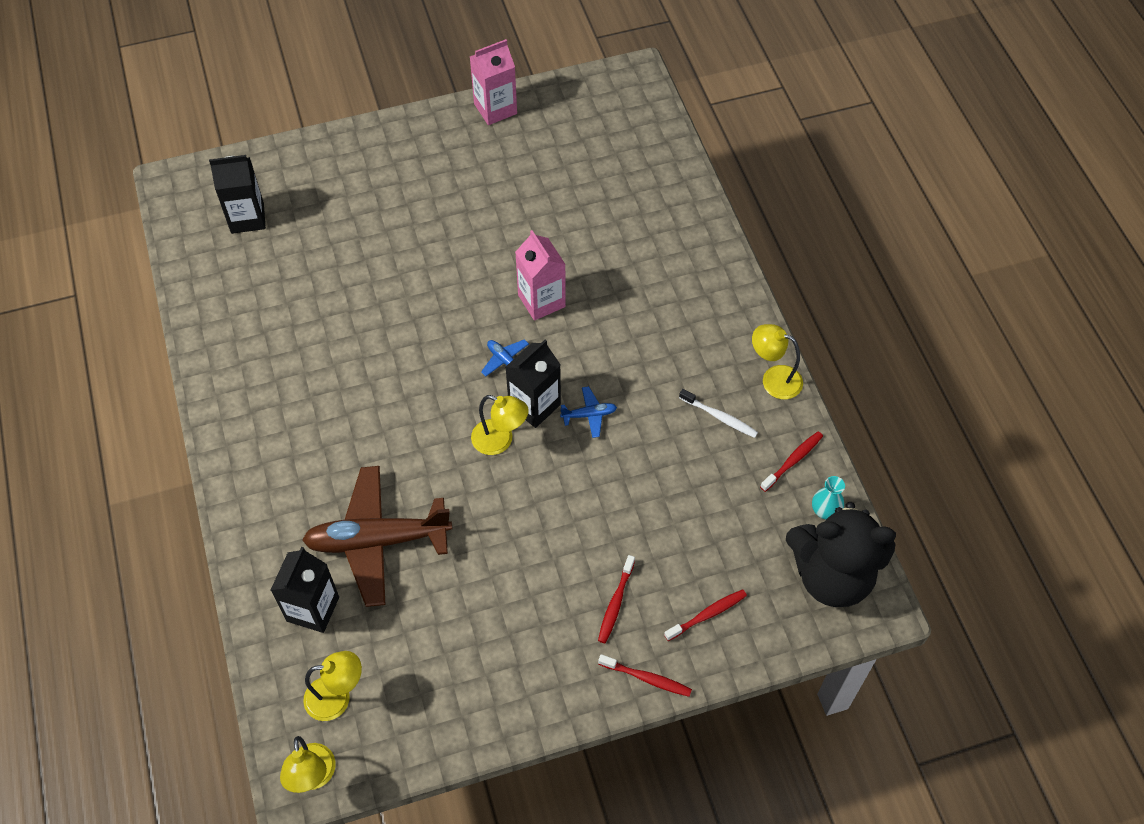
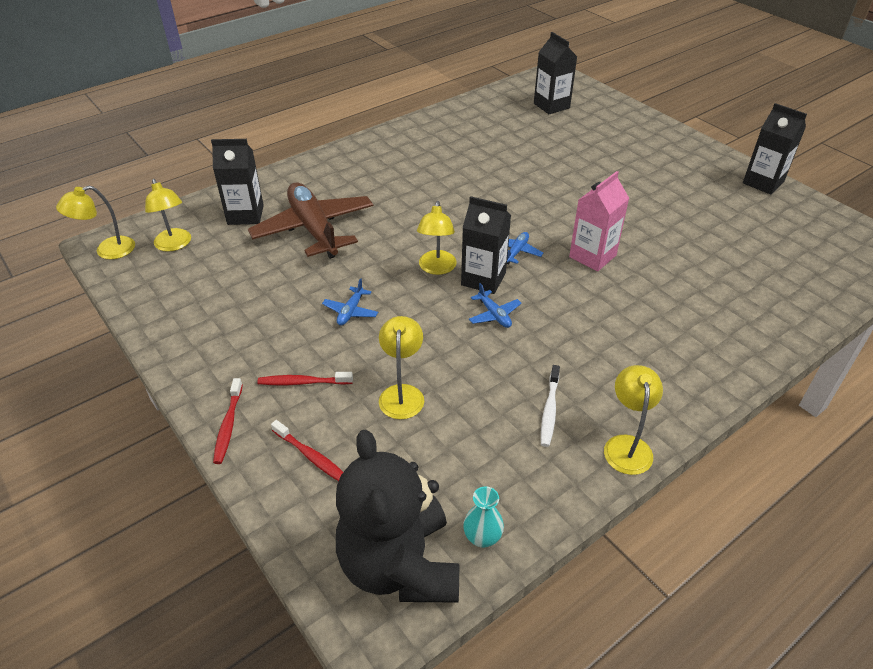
camera: 70 degrees right, 15 degrees down
pink carton [470,39,517,125] -> black carton [743,103,807,194]
red toothbrush [760,431,823,492] -> none
none -> blue plane [322,278,378,326]
none -> yellow lamp [379,316,424,419]

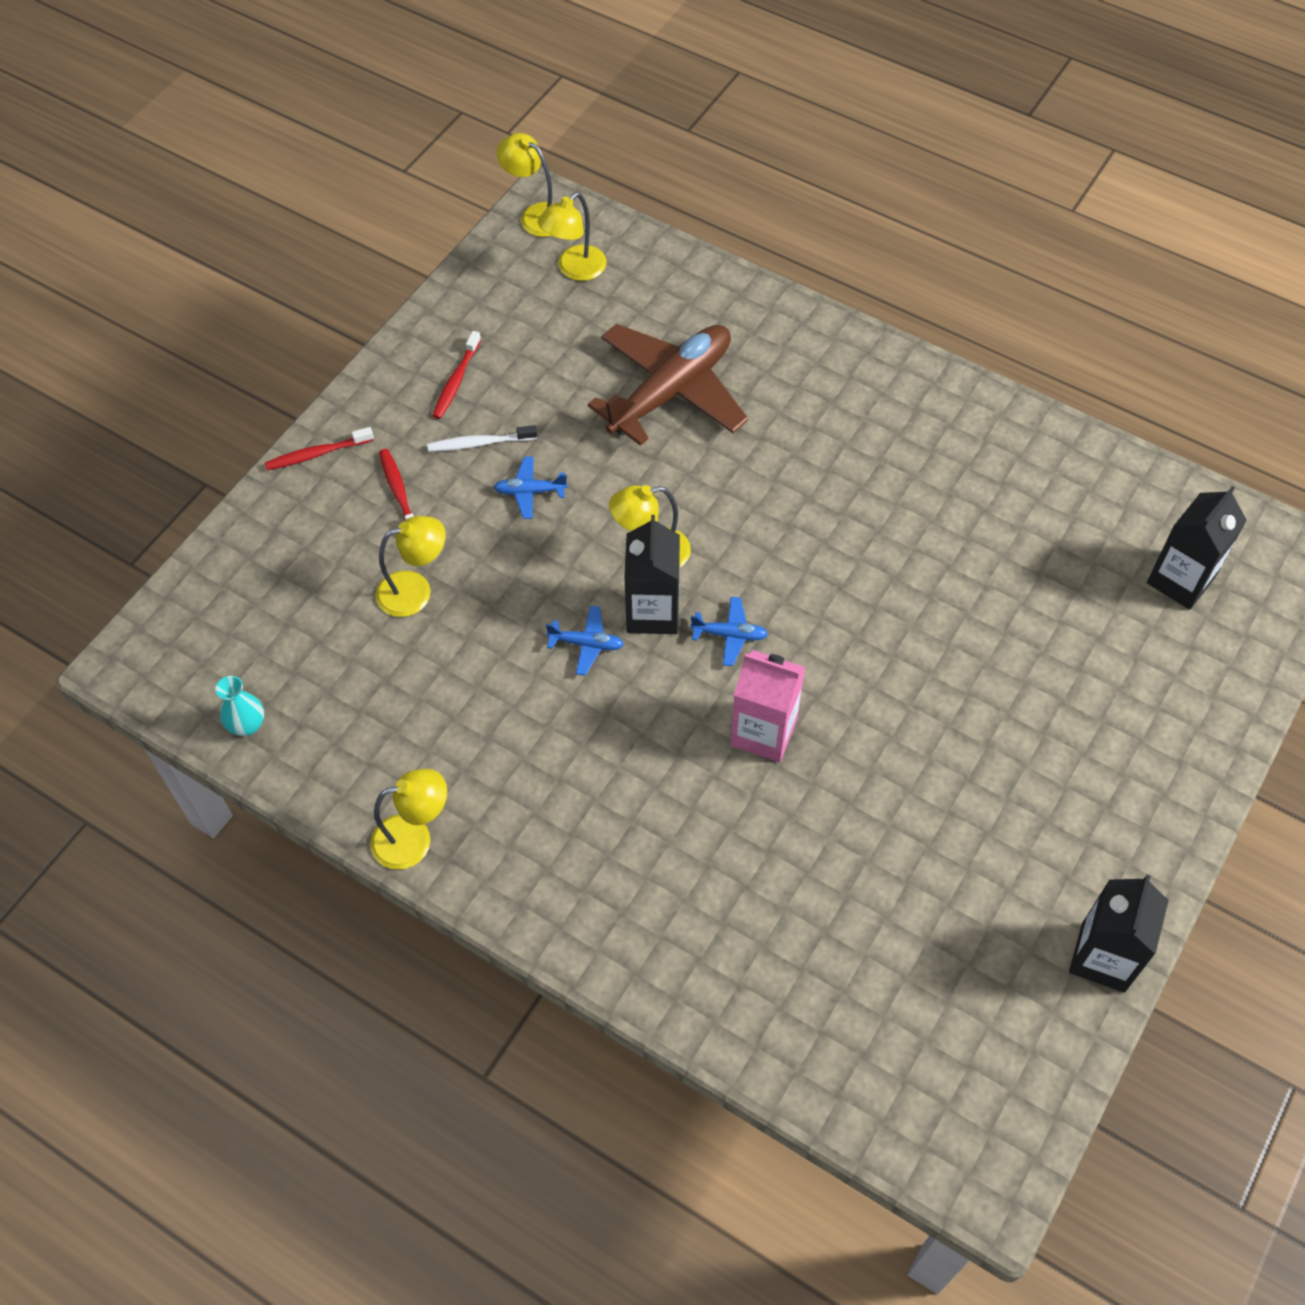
camera: 70 degrees right, 15 degrees up
black carton [211,139,264,225] -> none
red toothbrush [271,420,343,481] -> red toothbrush moved to [433,331,481,419]
black teddy bear [336,429,459,603] -> none
blue plane [469,283,522,328] -> blue plane turned 120 degrees counterclockwise [546,606,624,676]
white toothbrush [541,365,560,447] -> white toothbrush moved to [427,425,537,452]

